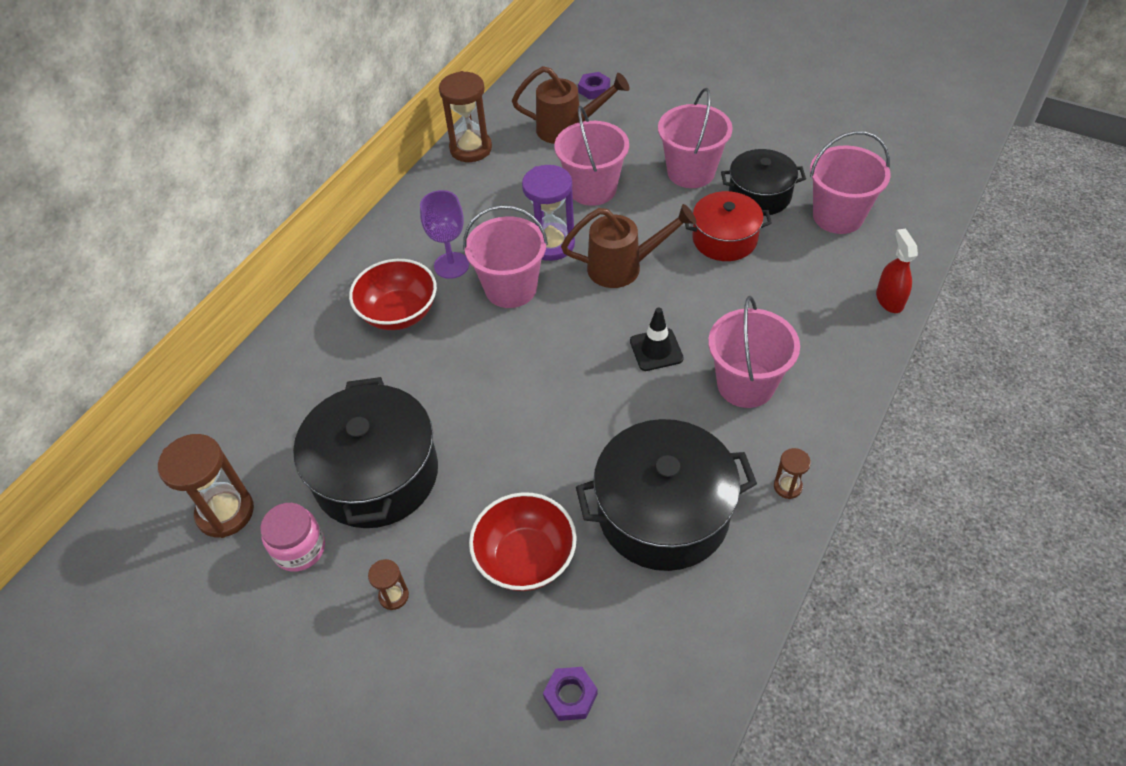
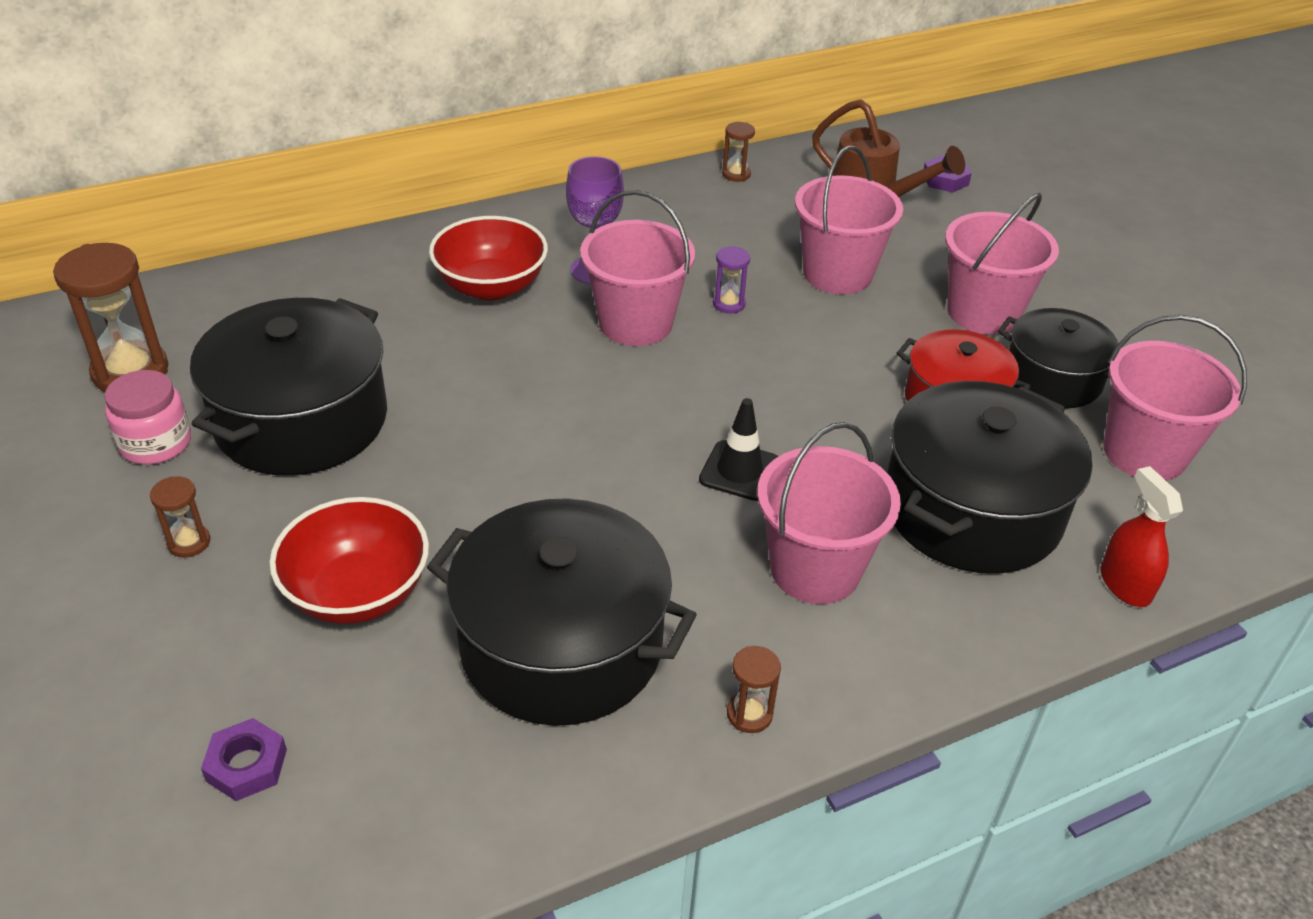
camera: 30 degrees right, 10 degrees down
brown hourglass [439,71,492,162] -> brown hourglass [722,122,755,182], size x0.49
purple hourglass [522,165,575,261] -> purple hourglass [713,246,750,314], size x0.49
brown watering can [561,204,696,288] -> none
red spray bottle [876,229,918,313] -> red spray bottle turned 45 degrees counterclockwise [1100,466,1183,607]
none -> black pot [887,381,1092,574]

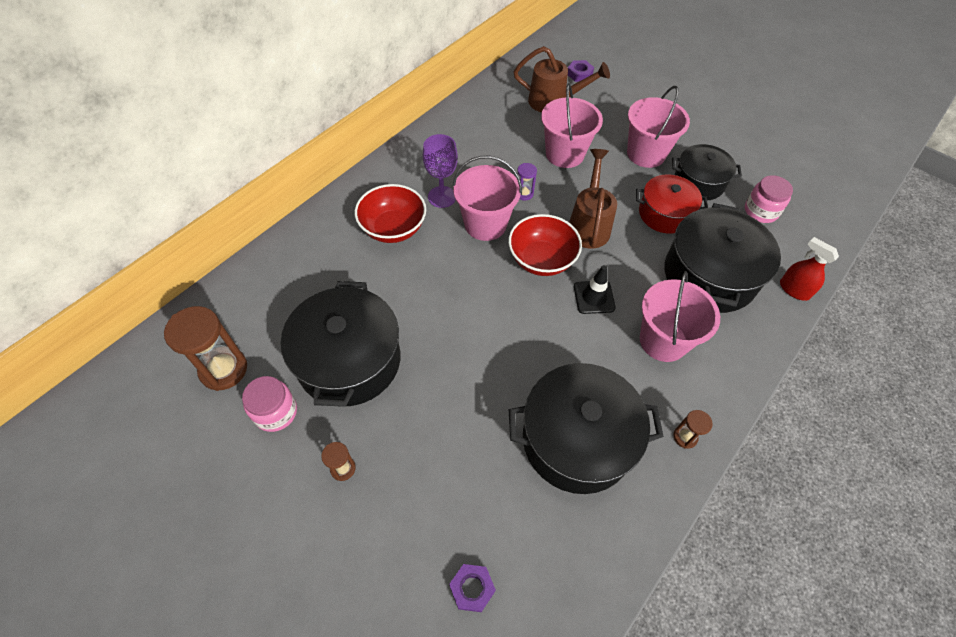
camera: 25 degrees left, 15 degrees up
red bowl [270,497,429,624] -> red bowl moved to [508,214,582,276]
brown hourglass [722,122,755,182] -> none
pink bucket [1103,315,1247,480] -> pink jar [745,175,793,223]
none -> brown watering can [569,149,617,249]

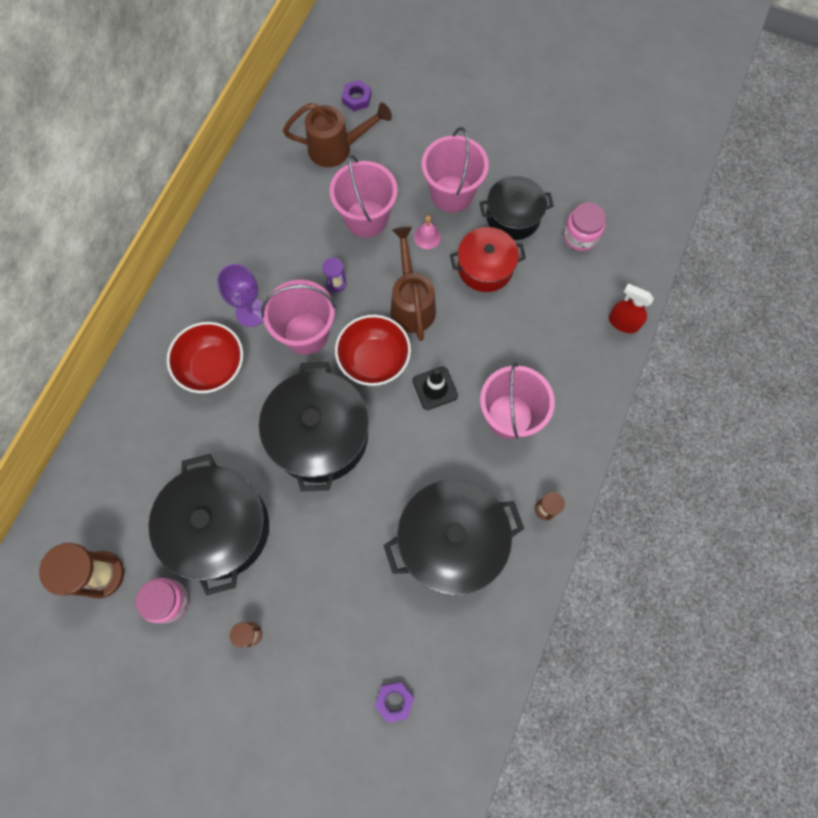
camera: 15 degrees left, 15 degrees up
black pot [664,203,781,313] -> black pot moved to [259,362,369,491]
none -> pink bell [414,215,441,249]

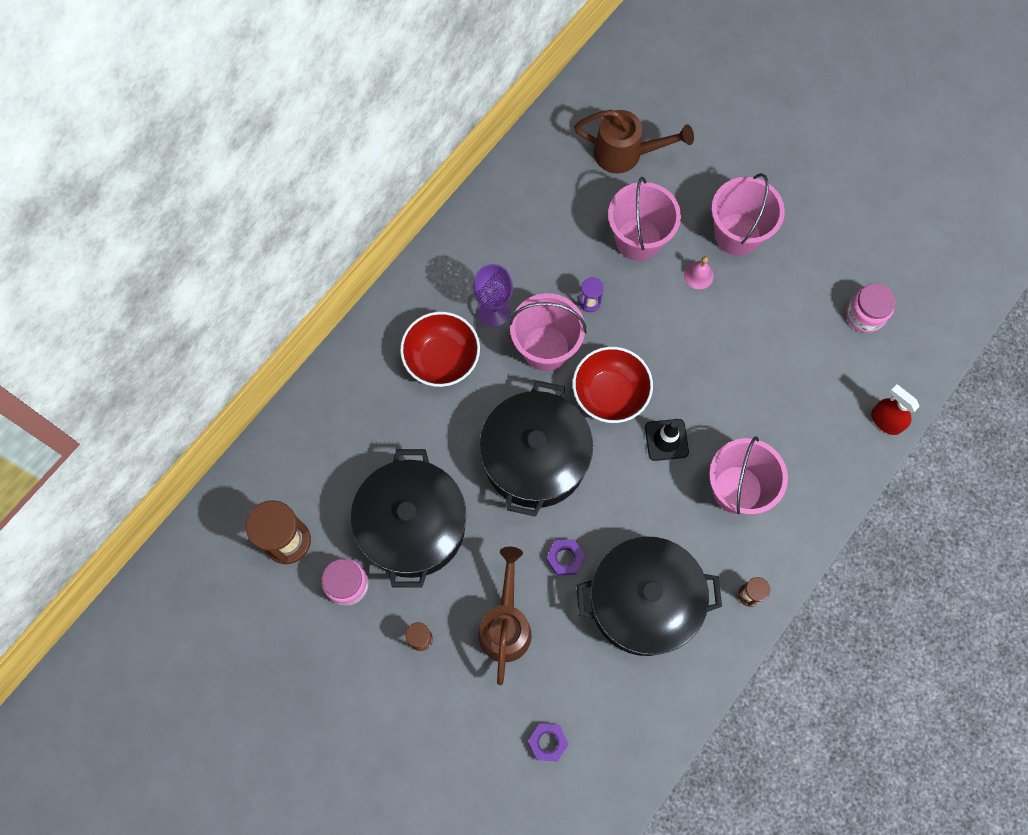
camera: 15 degrees right, 0 degrees up
purple nut [342,80,372,111] -> purple nut moved to [546,539,585,576]
brown watering can [391,227,436,341] -> brown watering can moved to [479,547,531,685]
red pot [450,227,526,292] -> none
black pot [480,176,554,240] -> none

